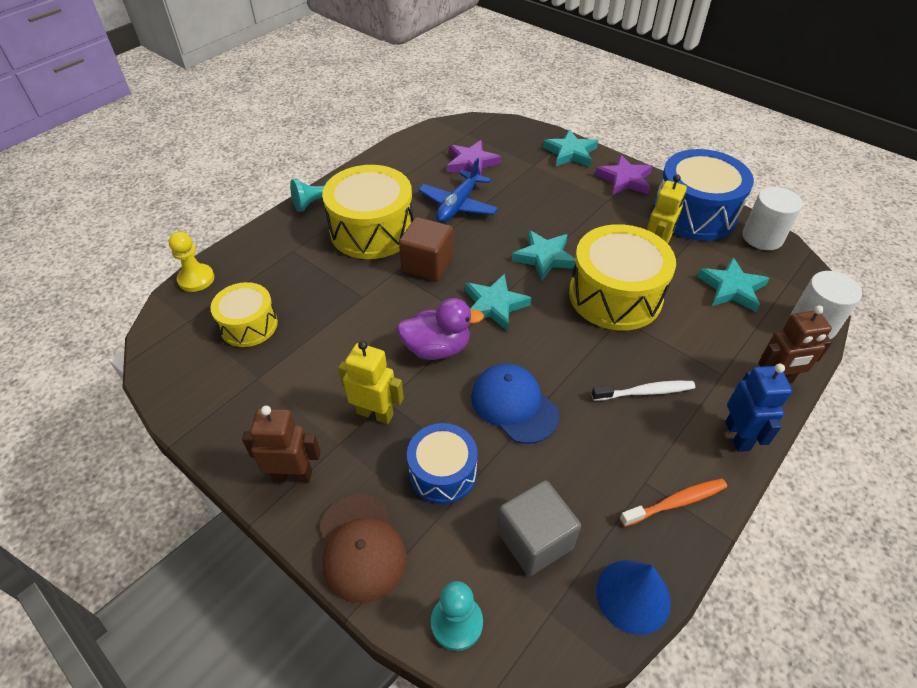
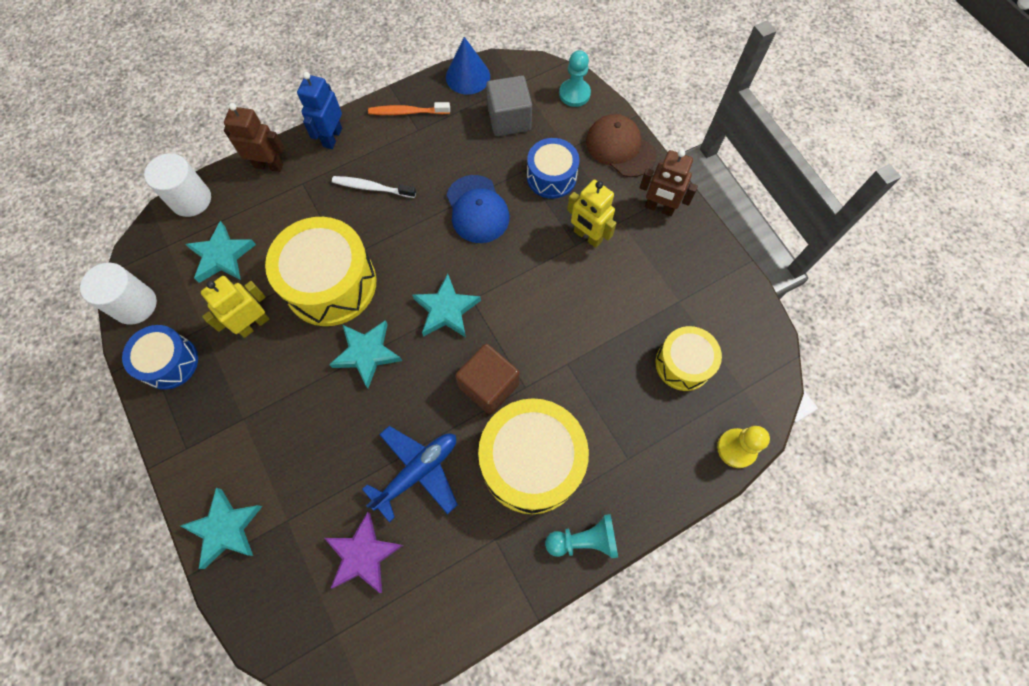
camera: 160 degrees left, 20 degrees up
brown cap [319,494,407,603] -> brown cap turned 45 degrees counterclockwise [586,114,656,177]
purple duck [397,298,484,360] -> none
purple star [595,155,653,195] -> none
blue drum [653,149,754,241] -> blue drum [122,325,198,390], size x0.59

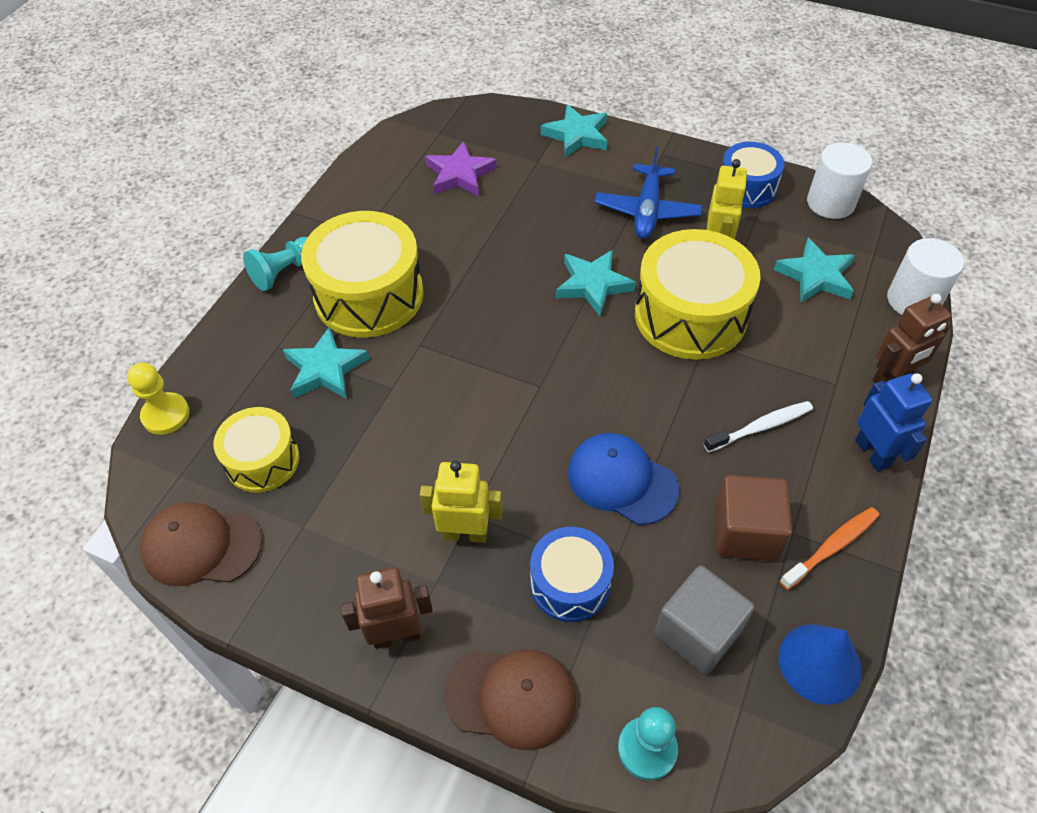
camera: 145 degrees right, 15 degrees down
blue plane [362,426,458,522] -> blue plane moved to [595,146,702,239]
turquoise star [412,274,481,337] -> turquoise star moved to [283,326,369,399]
brown cube [455,344,520,415] -> brown cube moved to [715,475,792,561]
none -> brown cap [140,502,262,587]

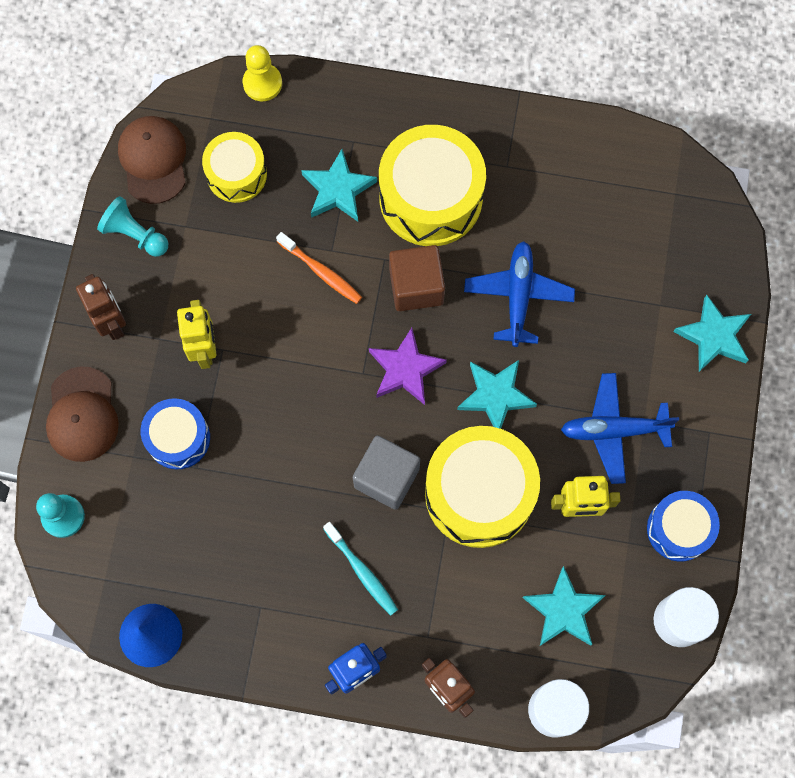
camera: 75 degrees right, 20 degrees up
turquoise pawn [243,237,307,291] -> turquoise pawn moved to [97,196,168,257]
purple star [425,141,497,196] -> purple star moved to [369,328,447,405]
blue cap [568,433,679,525] -> none
grey cube [655,565,754,674] -> grey cube moved to [353,436,420,510]
white toothbrush [704,401,813,452] -> turquoise toothbrush [323,522,398,616]
brown cube [715,475,792,561] -> brown cube moved to [389,245,445,311]
orange toothbrush [780,507,879,590] -> orange toothbrush moved to [276,232,362,304]
none -> blue plane [464,241,575,347]

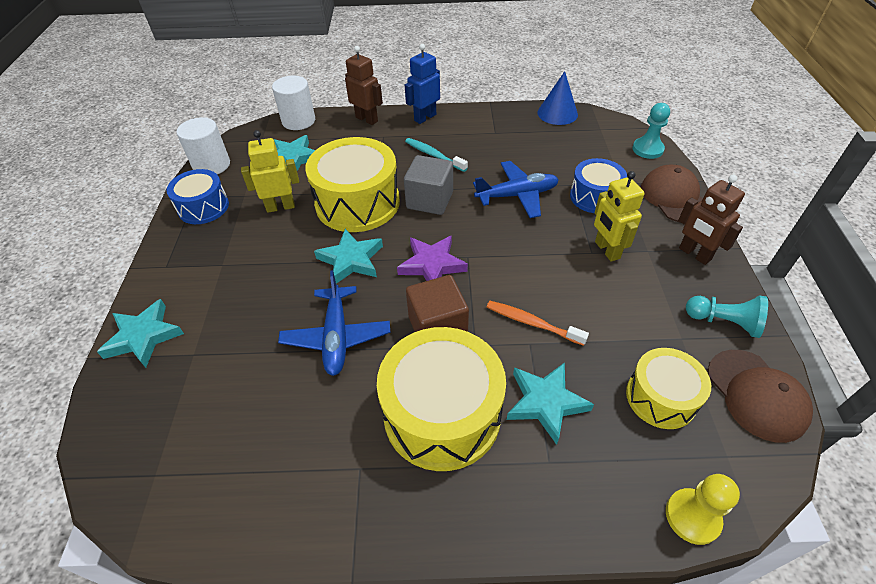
camera: 170 degrees right, 25 degrees down
blue plane [561,373,679,484] -> blue plane moved to [473,161,559,218]

